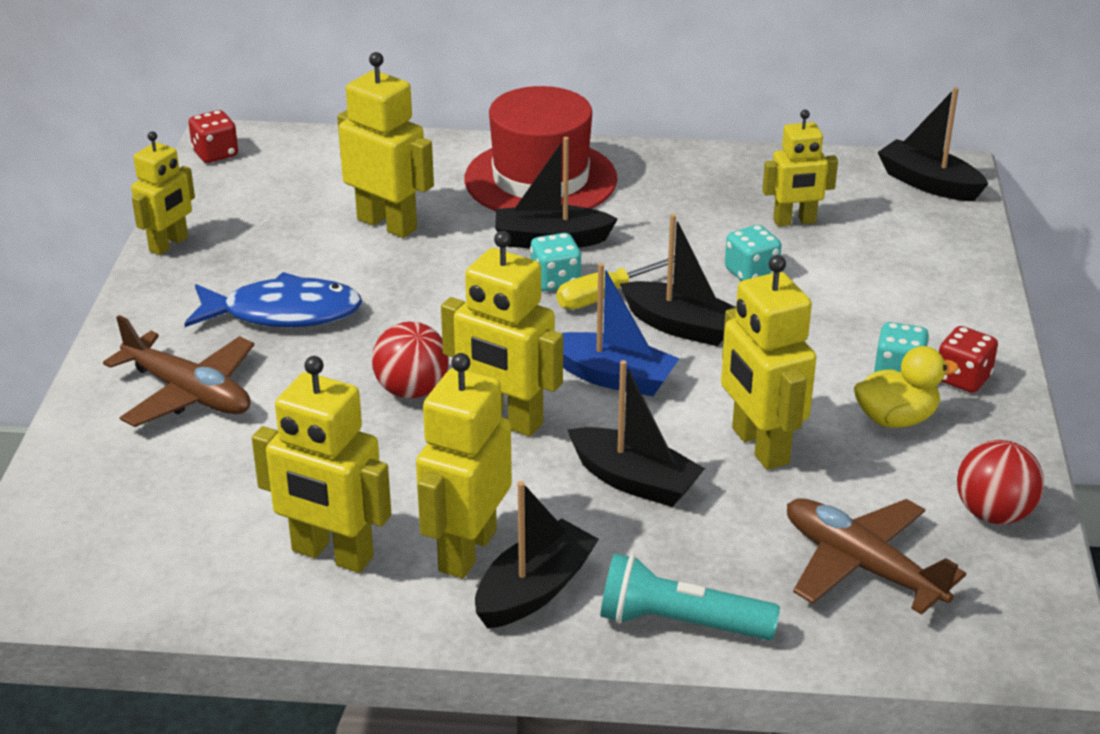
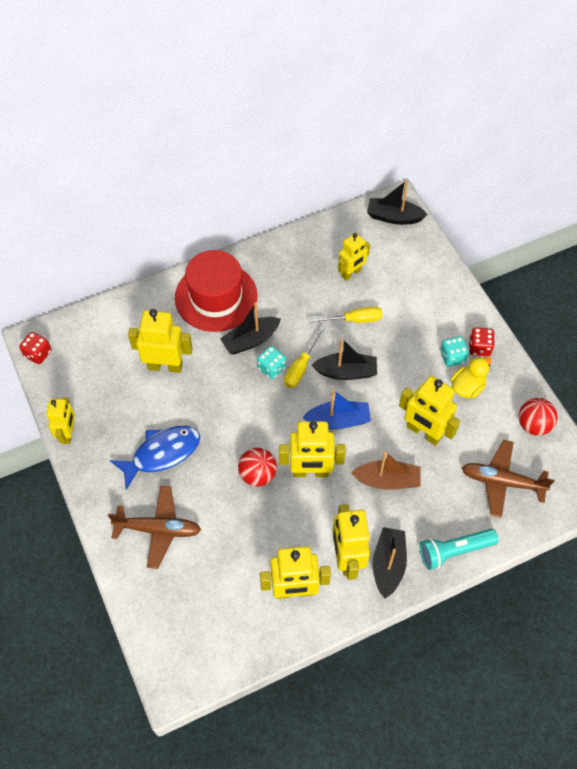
camera: 30 degrees left, 25 degrees up
black boat [567,360,705,507] -> brown boat [351,451,421,490]
turquoise dice [725,225,782,281] -> yellow screwdriver [308,306,382,323]

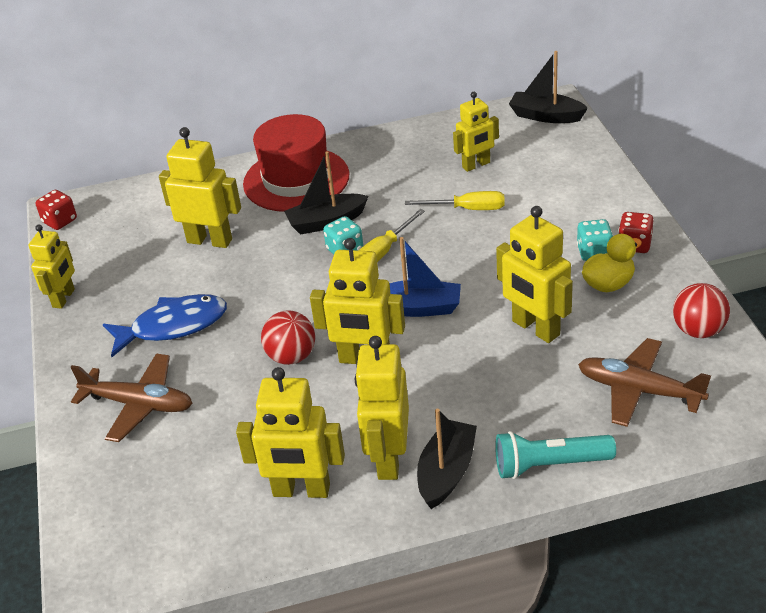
camera: 15 degrees right, 20 degrees down
black boat [312,339,377,380] -> none
brown boat [351,451,421,490] -> none

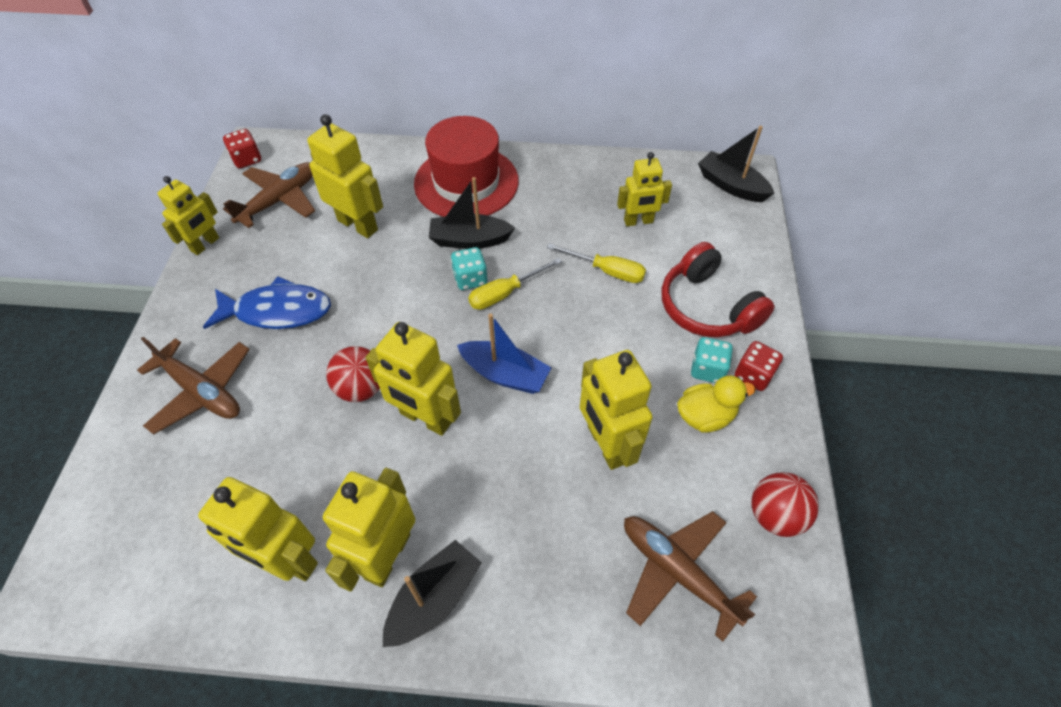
camera: 15 degrees right, 15 degrees up
turquoise flashlight [495,431,616,479] -> none
none -> brown plane [223,162,315,228]
none -> red headphones [662,242,774,337]

